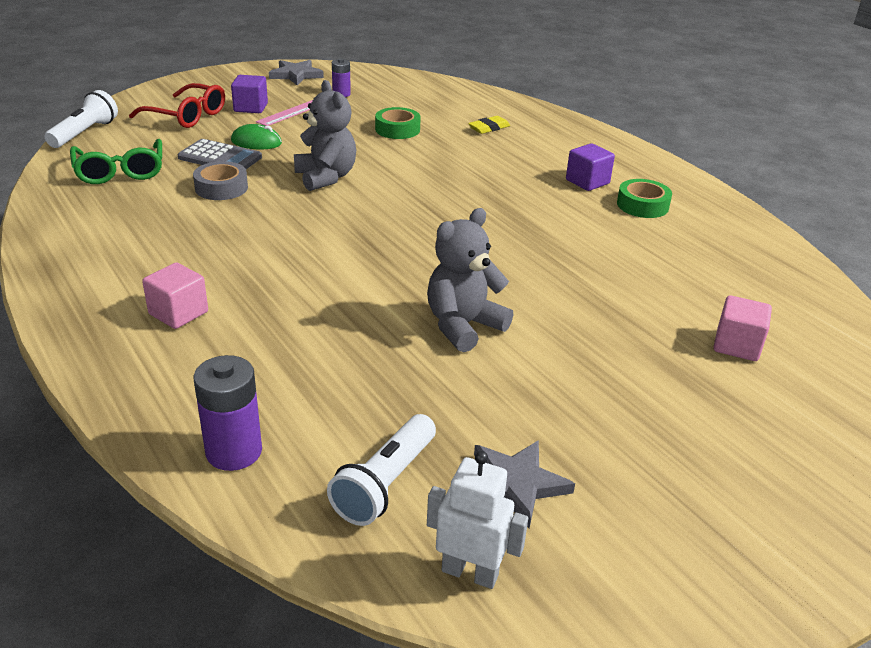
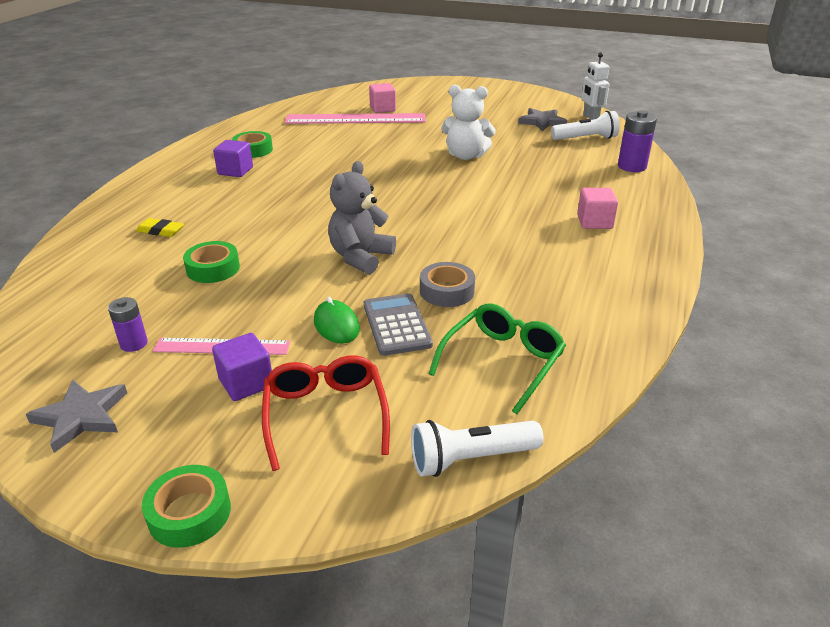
camera: 125 degrees left, 0 degrees up
grey teddy bear [427,208,513,352] -> white teddy bear [441,85,496,160]
none -> green tape [142,465,231,548]
none -> pink ruler [285,113,426,124]

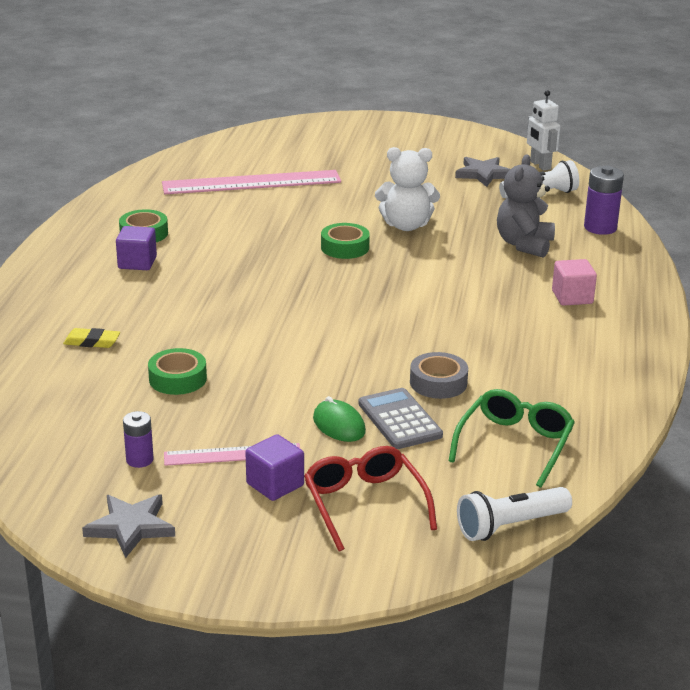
camera: 10 degrees left, 5 degrees down
green tape [142,465,231,548] -> green tape moved to [321,223,370,259]
grey teddy bear [328,161,396,275] -> grey teddy bear moved to [497,155,555,258]
pink cube [369,83,396,113] -> none

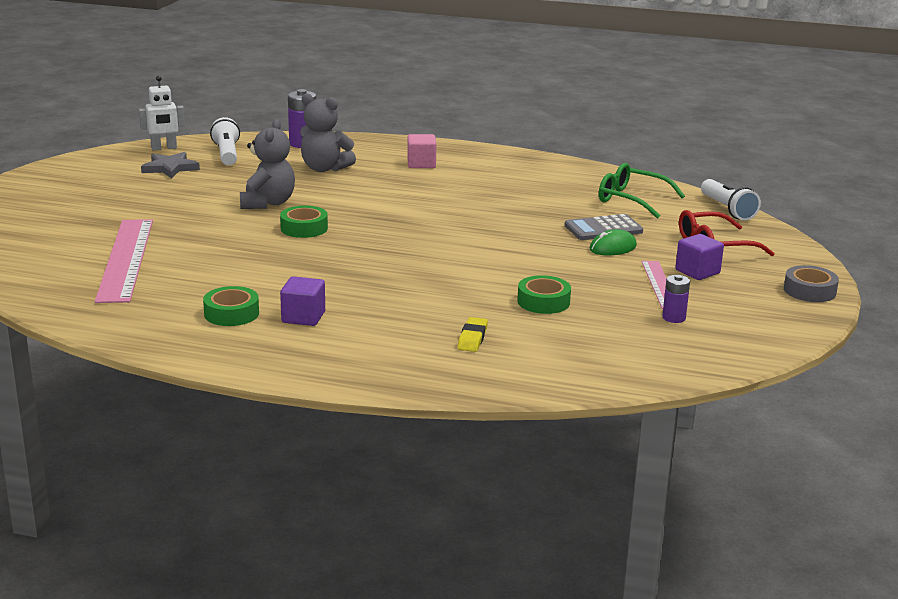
camera: 85 degrees left, 5 degrees down
grey star [82,495,175,558] -> none
white teddy bear [375,147,440,231] -> grey teddy bear [240,119,295,209]
grey tape [410,352,468,399] -> grey tape moved to [784,265,839,302]

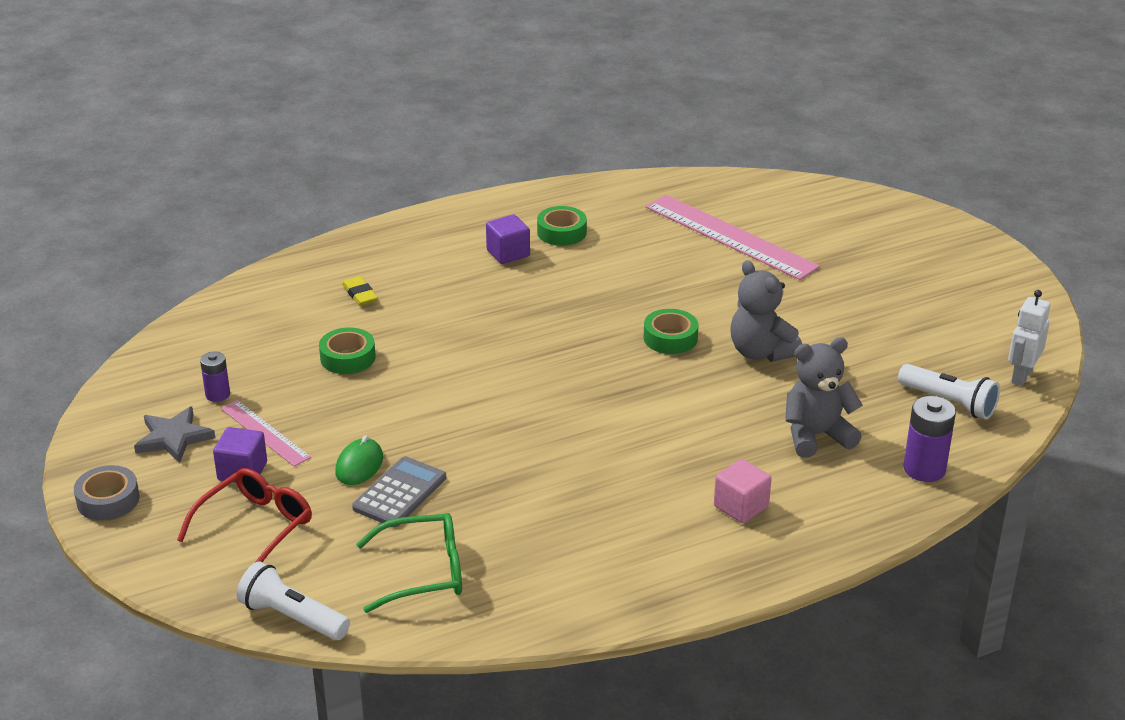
camera: 140 degrees right, 10 degrees up
grey star [141,152,200,179] -> grey star moved to [134,406,215,463]

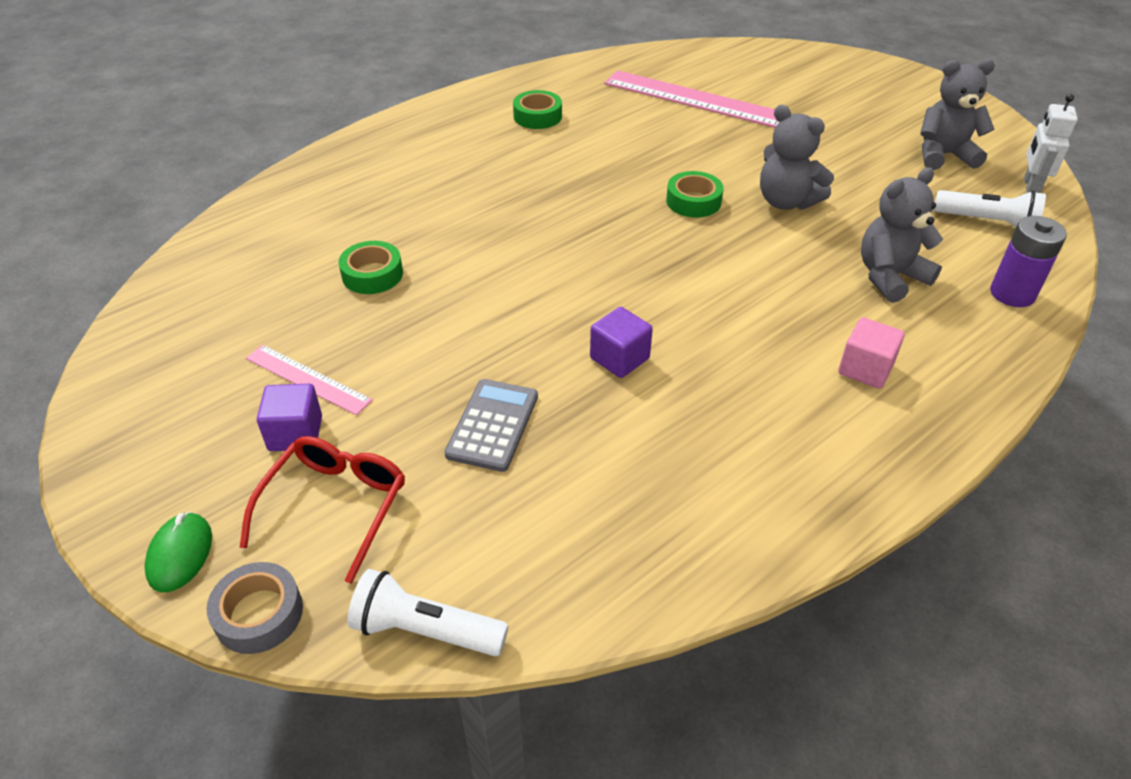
camera: 15 degrees left, 10 degrees up
grey tape [74,465,140,520] -> grey tape moved to [206,562,303,654]
grey star [134,406,215,463] -> none
purple battery [200,351,230,402] -> none
green mouse [335,435,383,485] -> green mouse moved to [144,512,212,593]
yellow eraser [342,276,378,306] -> none
green glasses [356,513,462,613] -> none
purple cube [486,214,530,264] -> purple cube moved to [590,307,653,378]
none -> grey teddy bear [920,59,995,170]

